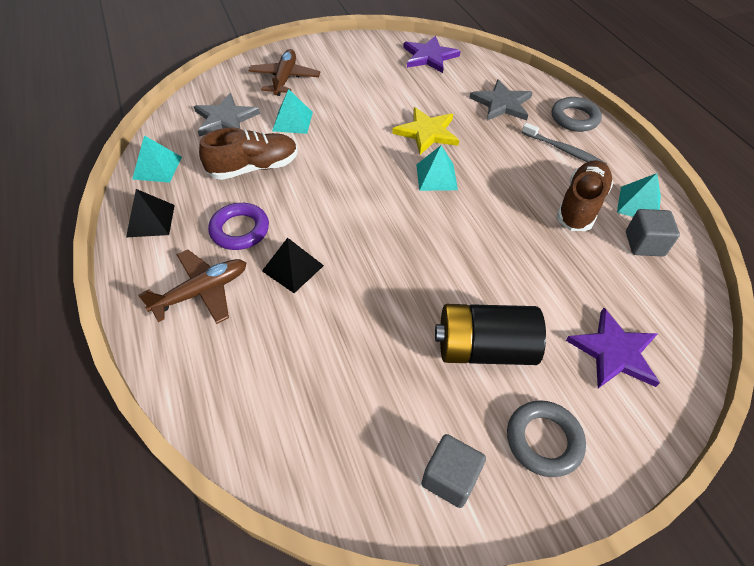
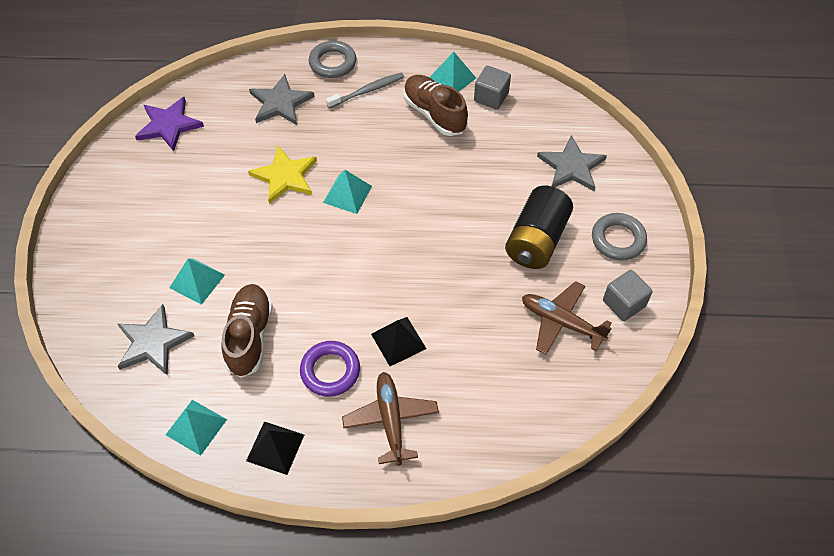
camera: 65 degrees left, 5 degrees up
brown plane [248,49,320,96] -> brown plane moved to [522,281,612,355]
purple star [566,307,660,388] -> grey star [537,135,607,191]

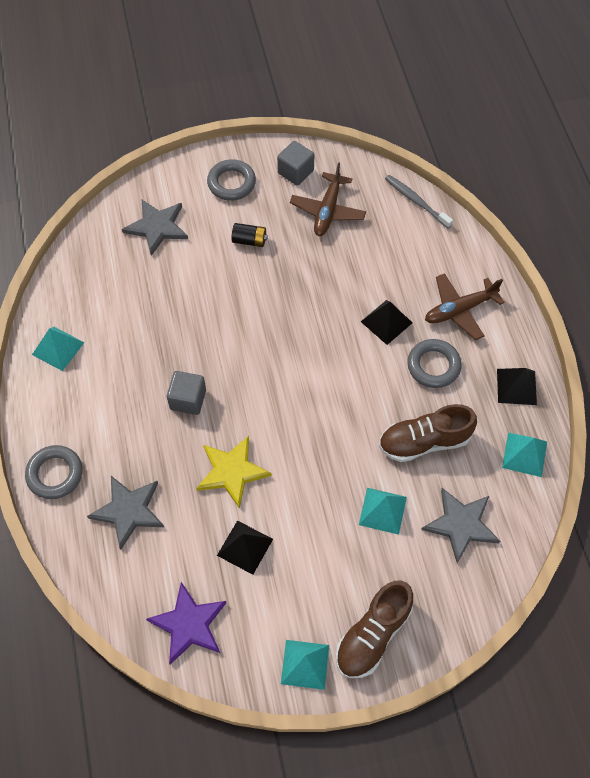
camera: 105 degrees left, 5 degrees up
purple ring [300,341,360,397] -> grey ring [407,339,462,388]
turquoise pyramid [323,170,372,214] -> turquoise pyramid moved to [281,640,329,690]
grey toothbrush [326,72,404,108] -> grey toothbrush moved to [385,175,453,228]
brown shoe [403,75,468,136] -> brown shoe moved to [336,581,413,678]
grey cube [474,66,511,110] -> grey cube moved to [167,371,206,415]
black battery [505,186,573,269] -> black battery [232,223,268,247], size x0.48
none -> black pyramid [217,520,273,575]

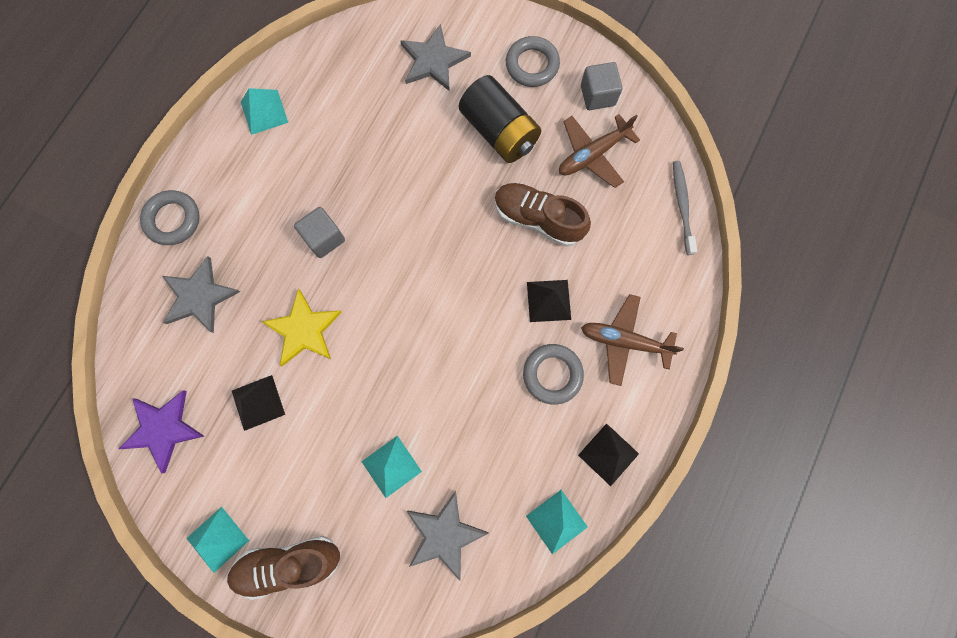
camera: 40 degrees right, 15 degrees up
black battery [232,223,268,247] -> black battery [459,75,541,163], size x2.09
brown shoe [379,404,477,462] -> brown shoe moved to [494,183,591,247]

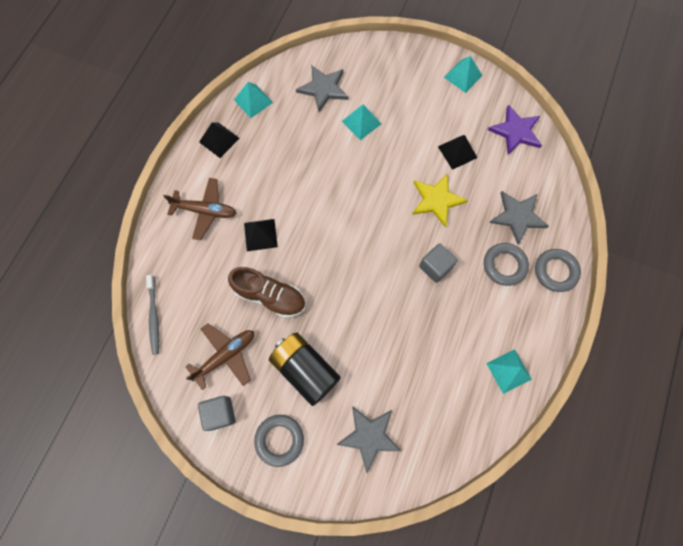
camera: 175 degrees right, 5 degrees down
brown shoe [227,536,341,600] -> none
grey ring [523,344,584,405] -> grey ring moved to [484,243,529,286]

